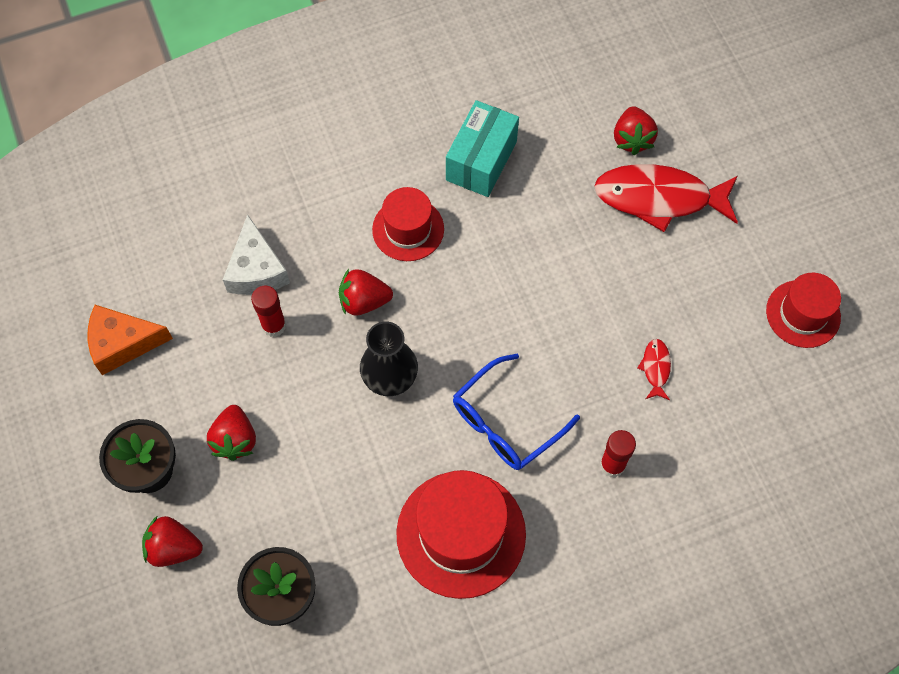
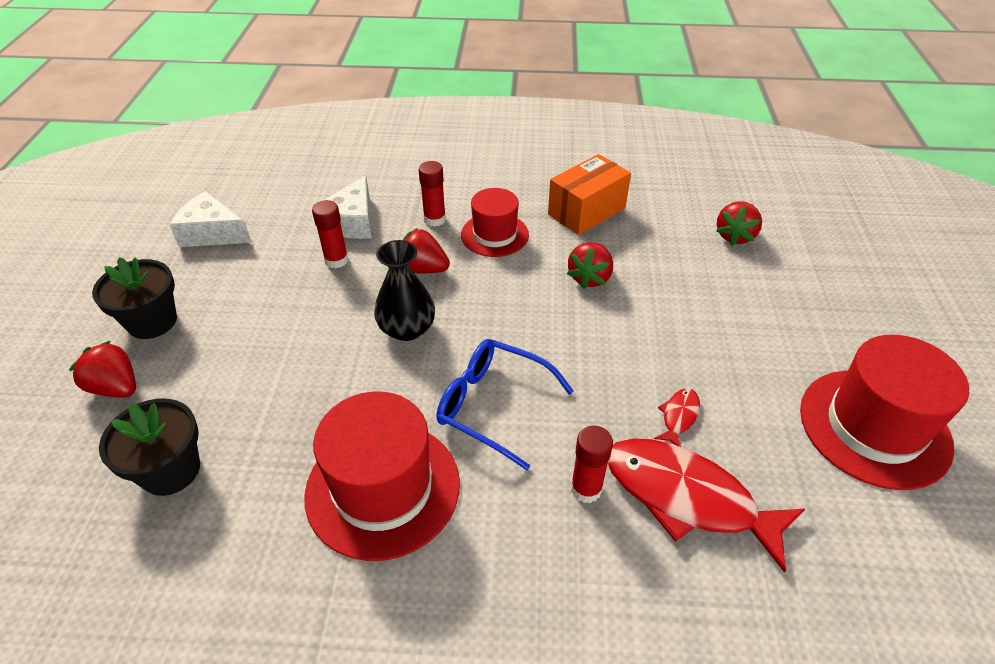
camera: 25 degrees right, 20 degrees down
orange cheese [88,305,173,375] -> white cheese [170,191,252,247]
red strawberry [207,405,256,461] -> red strawberry moved to [567,242,613,289]
turquoise box [446,100,519,197] -> orange box [548,154,631,235]
blue glasses [453,354,580,470] -> blue glasses turned 45 degrees clockwise [436,339,574,470]
red fish [594,164,738,232] -> red fish moved to [608,438,805,573]
red hat [766,273,841,348] -> red hat [800,335,969,490], size x1.62
none -> red glue stick [419,161,446,227]

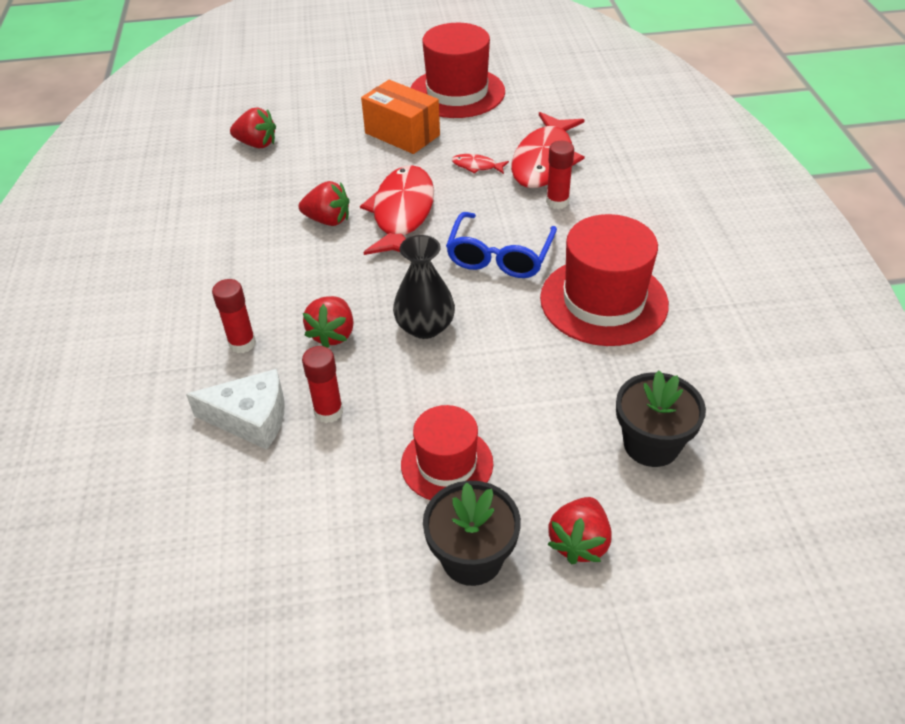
camera: 100 degrees left, 0 degrees up
white cheese [170,191,252,247] -> none
red hat [461,188,529,257] -> red hat moved to [401,405,493,500]
orange box [548,154,631,235] -> orange box moved to [361,80,440,154]
none -> red fish [360,165,434,255]

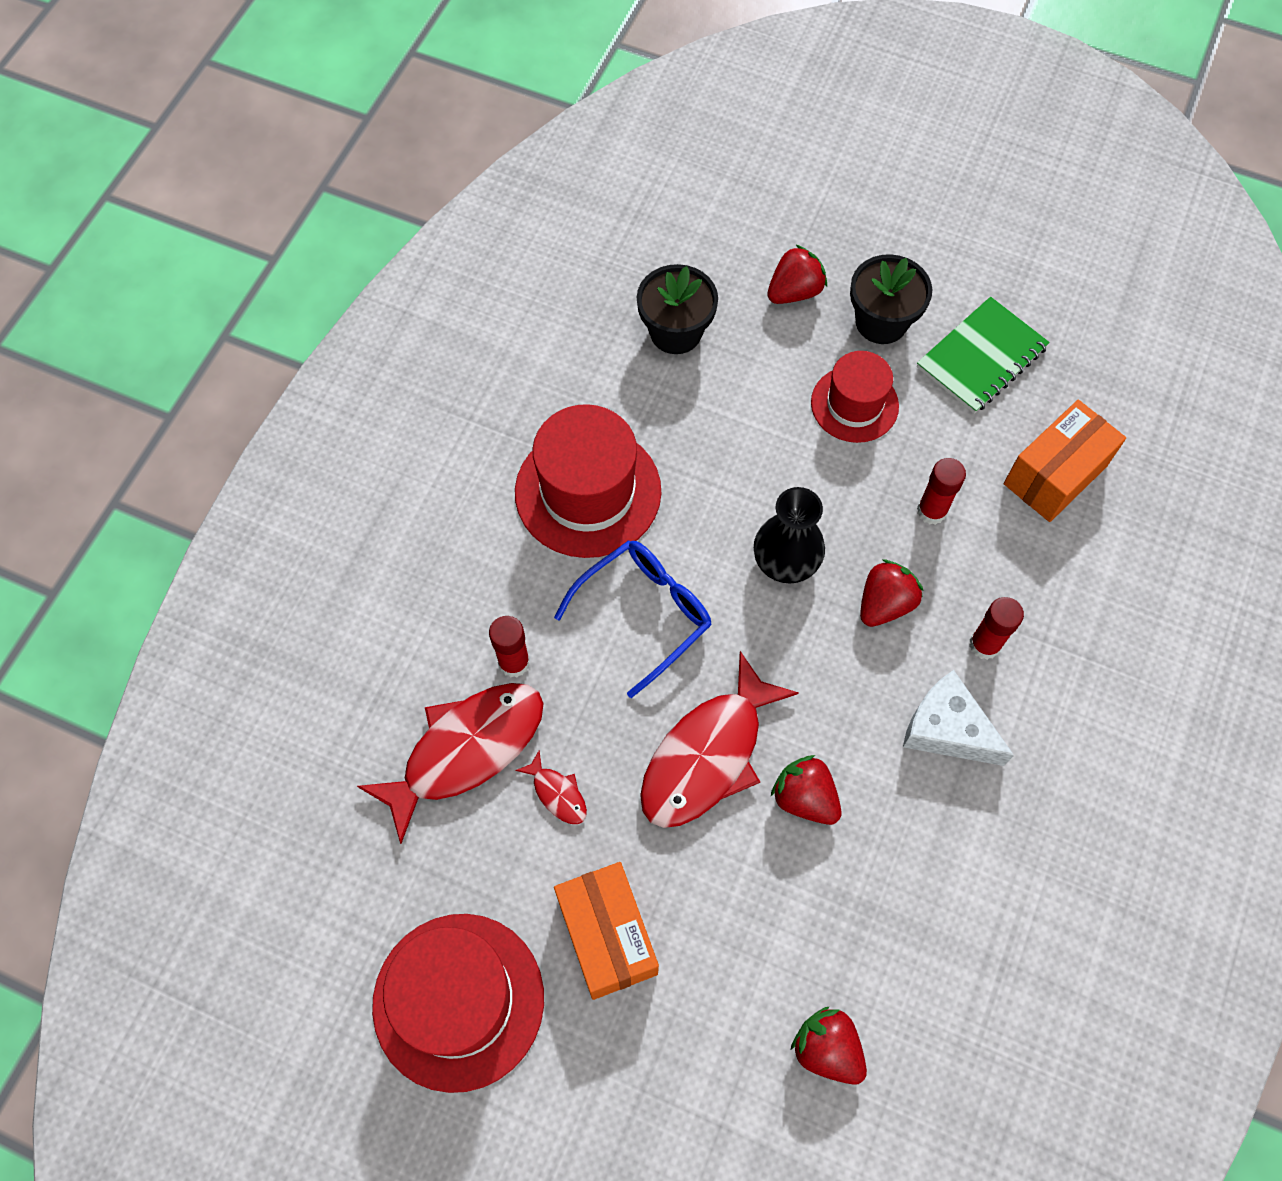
camera: 150 degrees left, 20 degrees up
white cheese [186,369,285,450] -> white cheese moved to [903,670,1014,766]
none -> green notebook [917,297,1050,414]
none -> orange box [1004,400,1126,522]

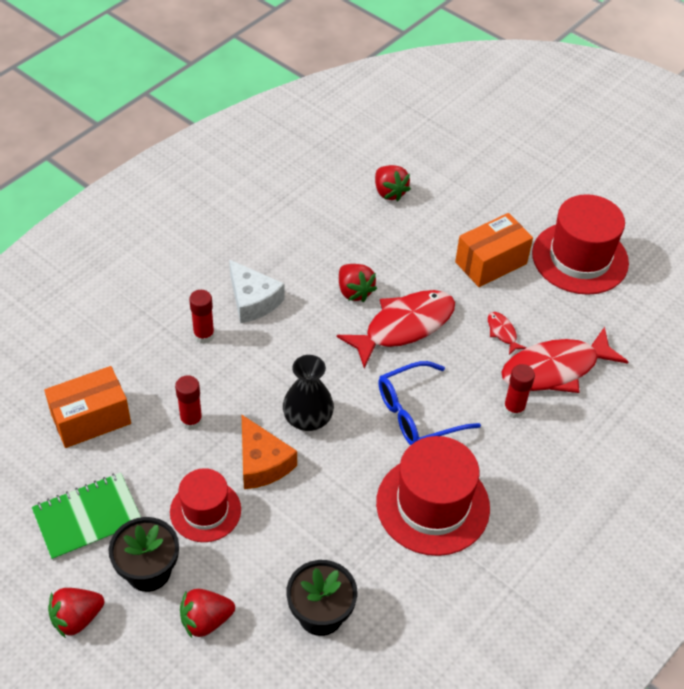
camera: 165 degrees left, 15 degrees down
orange box [554,862,659,1000] -> orange box turned 60 degrees clockwise [455,213,533,287]
red strawberry [860,559,923,627] -> red strawberry moved to [48,588,104,638]
none -> orange cheese [242,415,297,489]

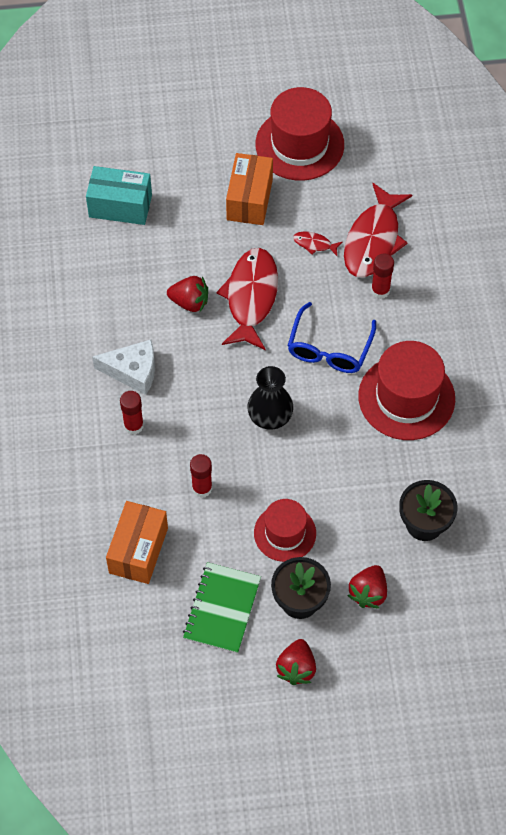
camera: 45 degrees left, 10 degrees up
orange cheese [242,415,297,489] -> none
red strawberry [375,165,411,201] -> turquoise box [86,166,152,225]

